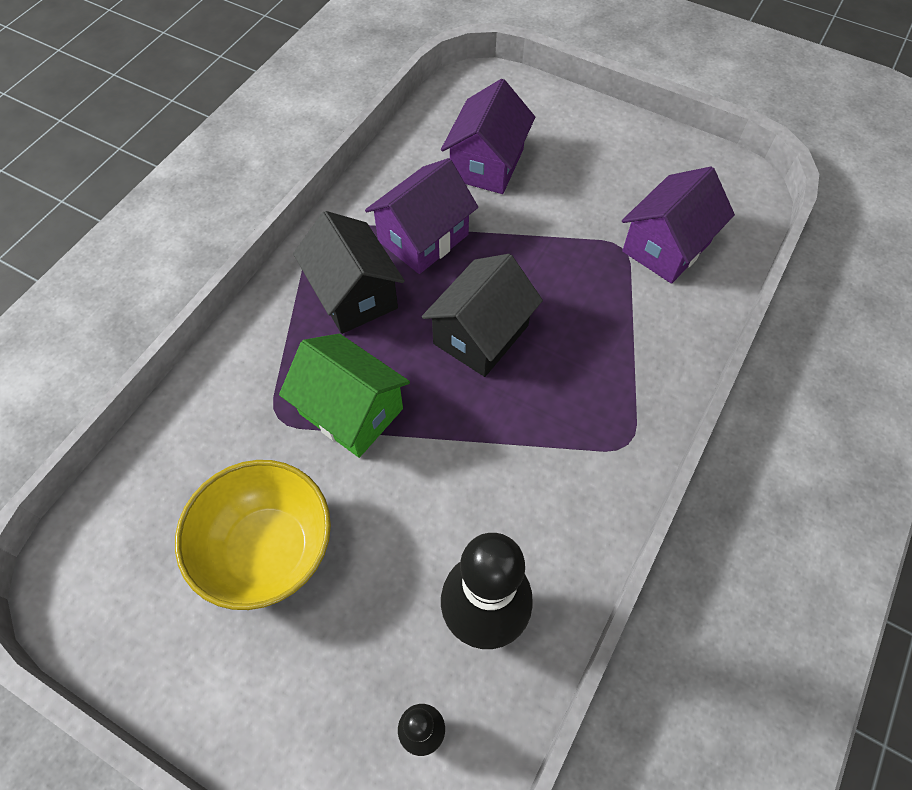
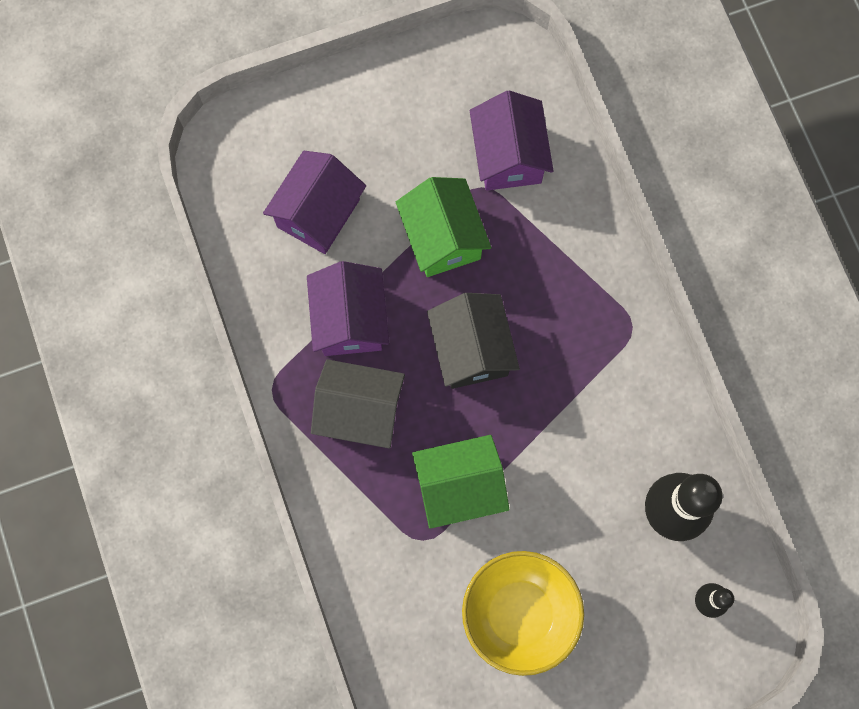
camera: 50 degrees left, 15 degrees up
purple house [441,79,535,194] -> purple house turned 60 degrees clockwise [263,151,366,254]
none -> green house [396,177,491,277]

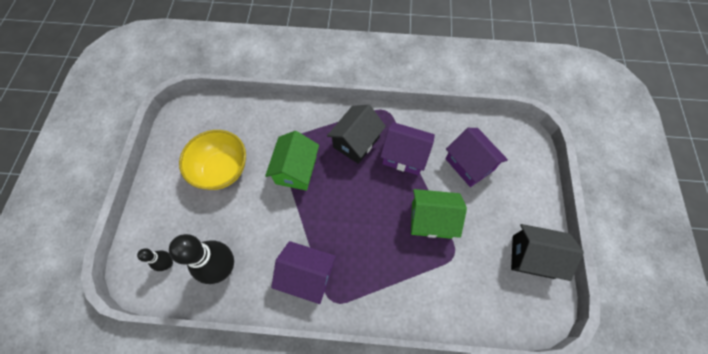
camera: 115 degrees right, 10 degrees down
black house [427,293,520,389] -> black house moved to [511,224,584,281]
purple house [470,90,554,191] -> purple house moved to [271,241,336,304]

